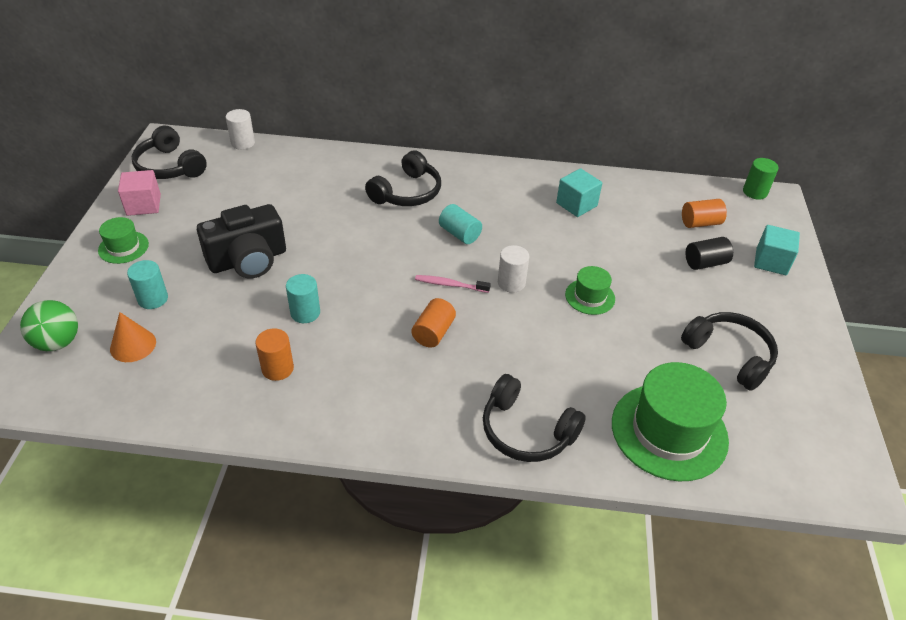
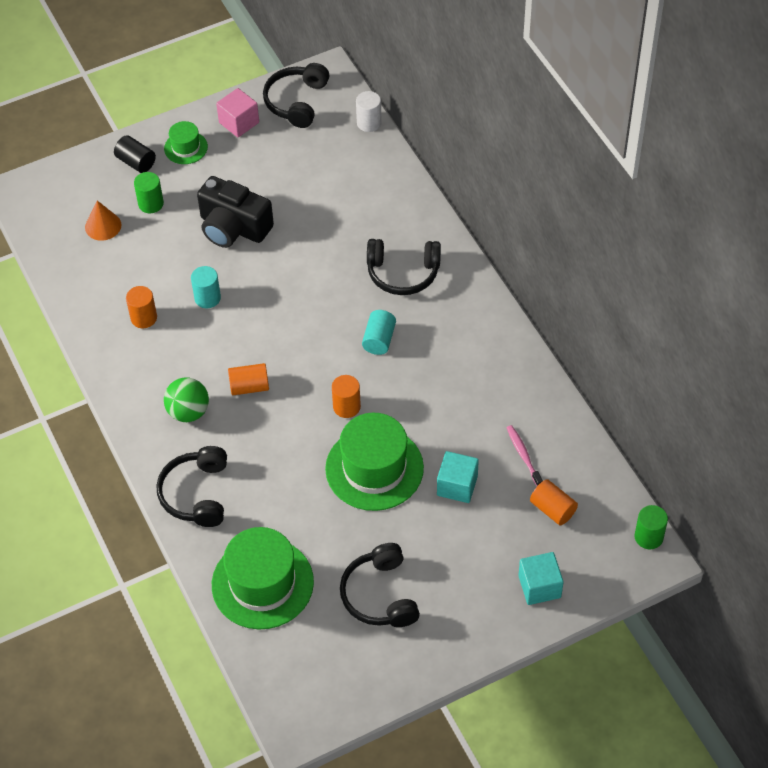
camera: 60 degrees right, 10 degrees up
green ball [20,300,78,351] -> green ball moved to [164,377,209,422]
turquoise cylinder [127,260,168,309] -> green cylinder [134,172,164,213]
pink toothbrush [415,275,491,293] -> pink toothbrush moved to [507,425,543,486]
white cylinder [498,245,529,293] -> orange cylinder [332,375,361,418]
turquoise cube [556,168,602,217] -> turquoise cube moved to [437,451,479,503]
green hat [565,266,615,315] -> green hat [325,413,424,511], size x1.98
black headphones [681,312,778,391] -> black headphones turned 150 degrees clockwise [340,543,420,627]
black cylinder [685,237,733,270] -> black cylinder moved to [114,135,156,173]

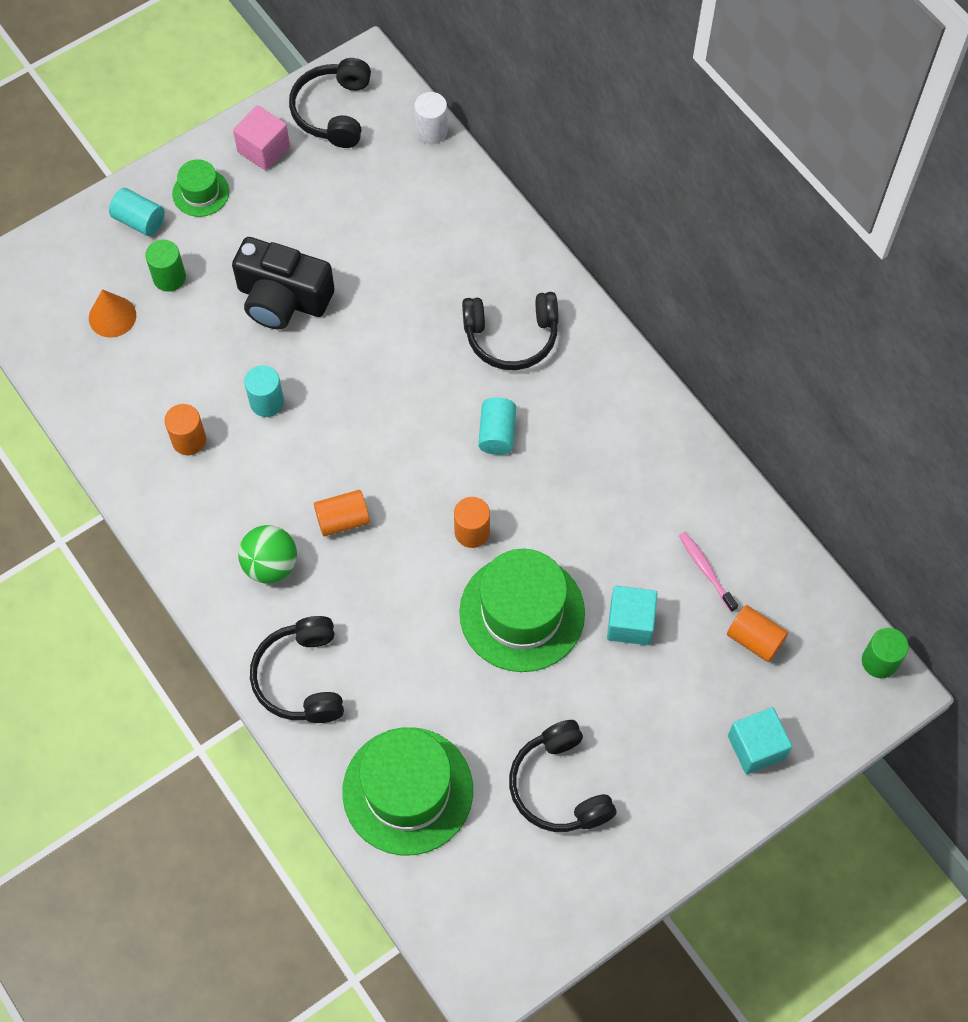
camera: 10 degrees left, 10 degrees up
black cylinder [114,135,156,173] -> turquoise cylinder [109,188,165,236]

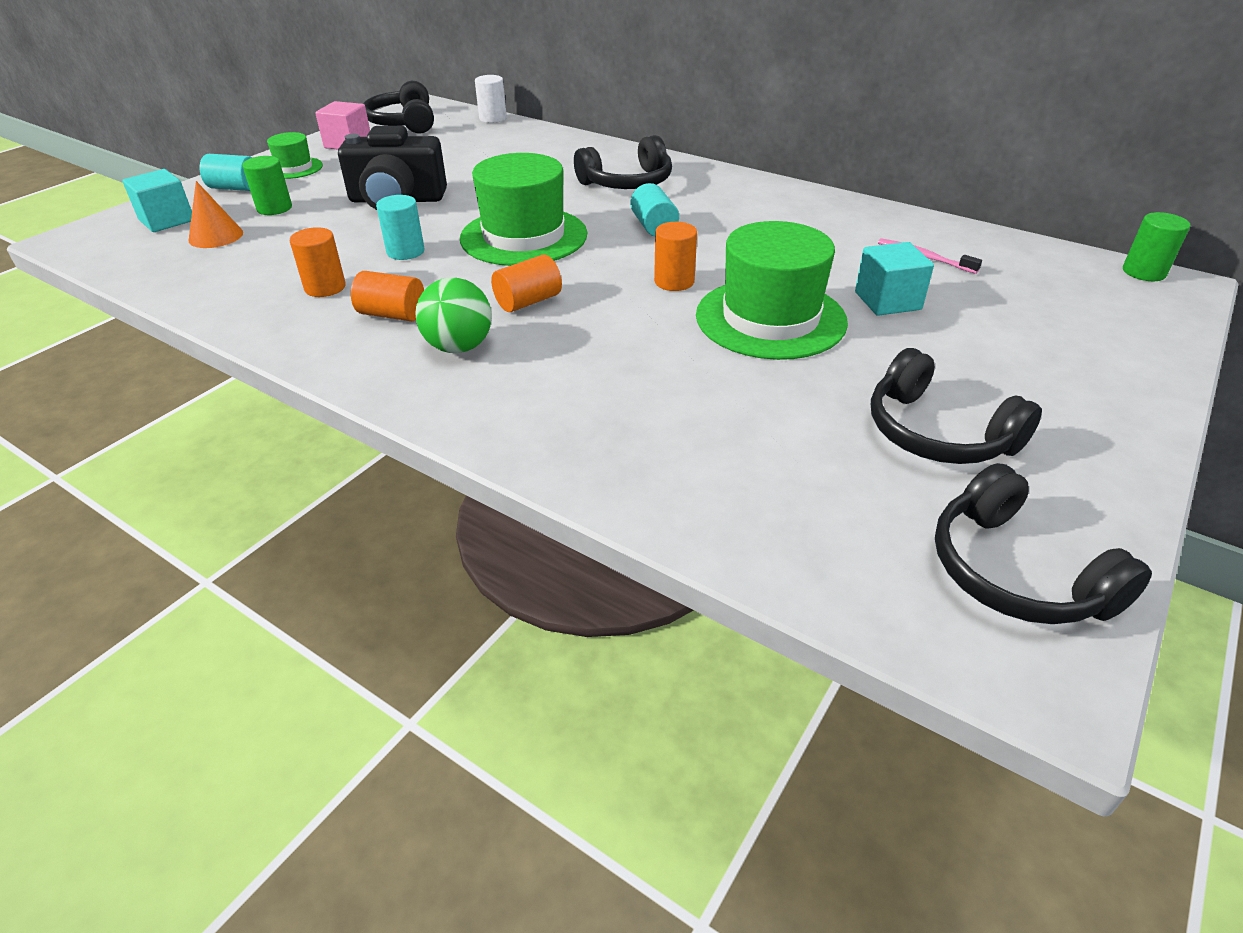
camera: 20 degrees left, 25 degrees down
black headphones [250,616,344,723] -> black headphones moved to [935,463,1152,624]
green hat [342,727,473,855] -> green hat moved to [460,153,587,266]
orange cylinder [727,605,788,662] -> orange cylinder moved to [351,271,424,321]
turquoise cube [728,707,792,774] -> turquoise cube moved to [122,169,192,232]

